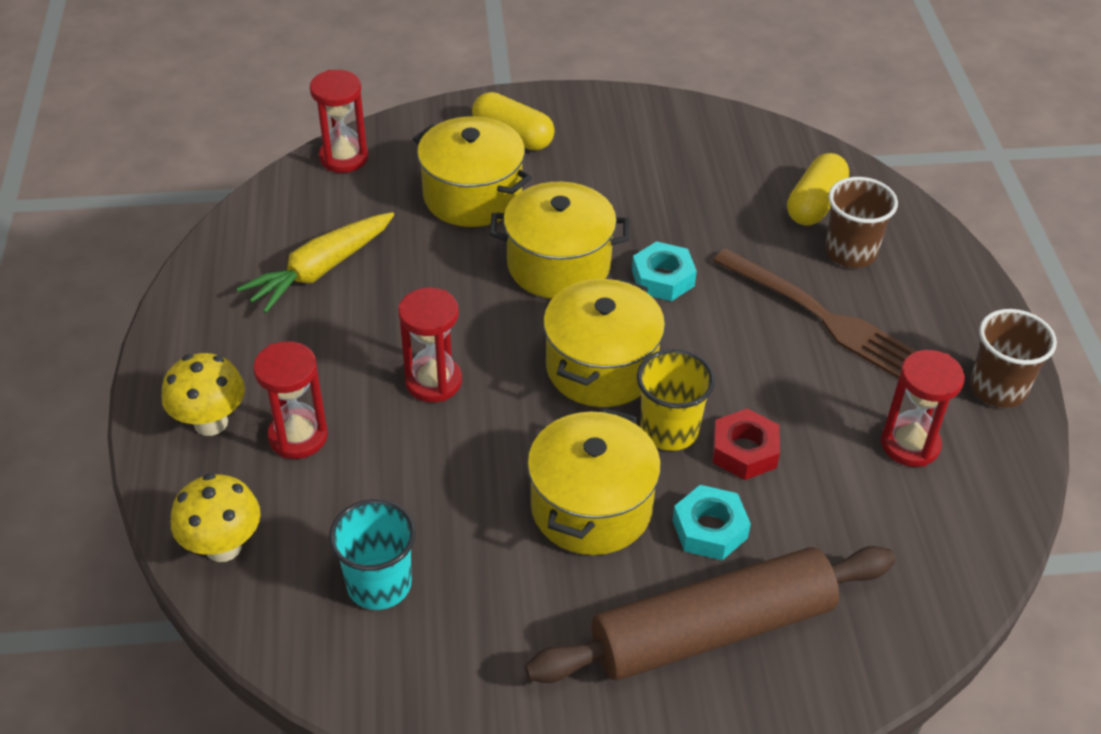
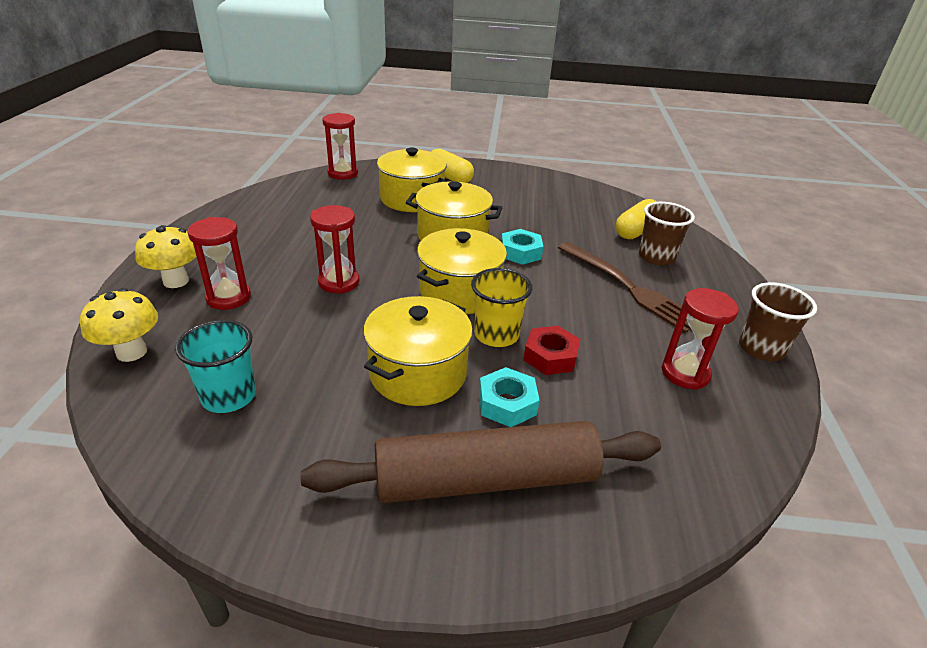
camera: 10 degrees right, 10 degrees down
yellow carrot [236,212,394,313] -> none

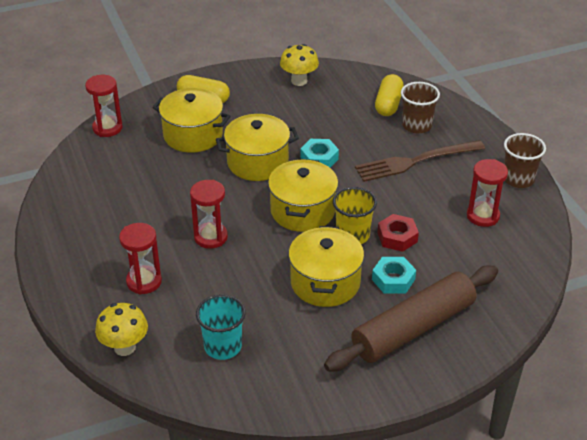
camera: 25 degrees left, 5 degrees up
yellow mushroom [135,225,197,288] -> yellow mushroom moved to [280,44,319,86]
brown fork [558,242,692,333] -> brown fork turned 135 degrees clockwise [355,140,485,182]

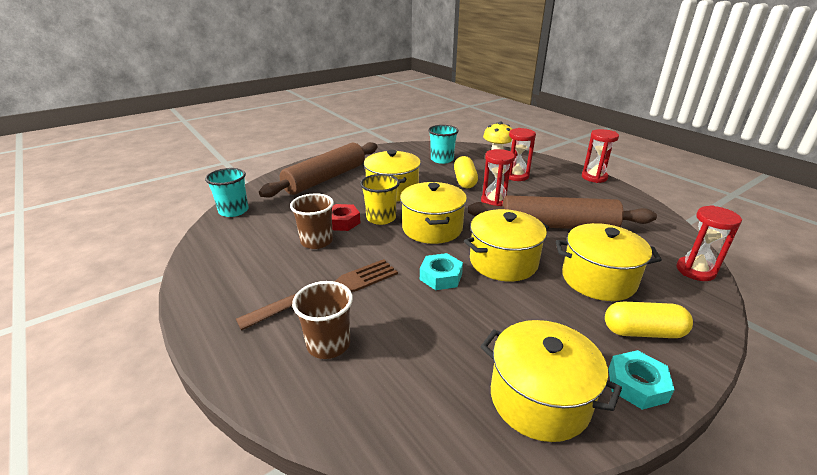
camera: 165 degrees right, 10 degrees down
yellow mushroom [280,44,319,86] -> yellow pot [480,320,622,442]
turquoise nut [372,257,416,294] -> turquoise nut moved to [608,350,675,410]
yellow capsule [375,74,404,116] -> yellow capsule moved to [454,156,478,188]
red hourglass [467,159,508,227] -> red hourglass moved to [582,129,619,183]
brown cup [504,133,546,188] -> brown cup moved to [290,193,334,249]
none -> turquoise cup [205,168,249,217]
none -> brown rolling pin [468,195,657,229]

